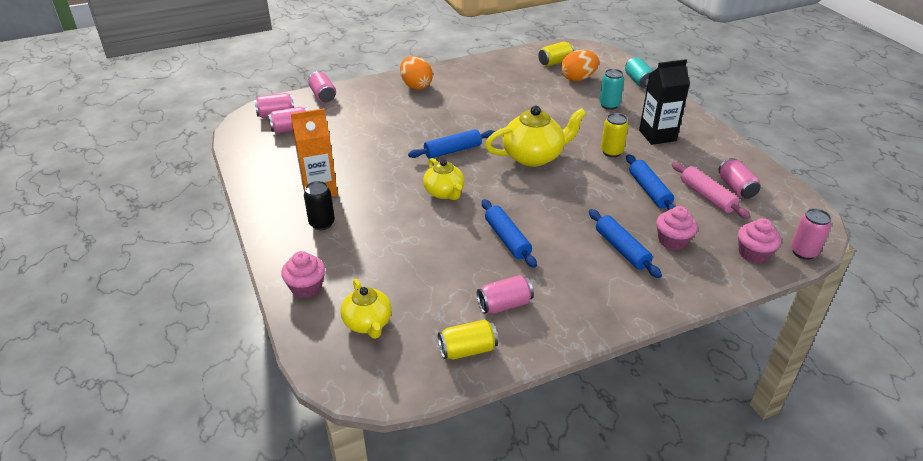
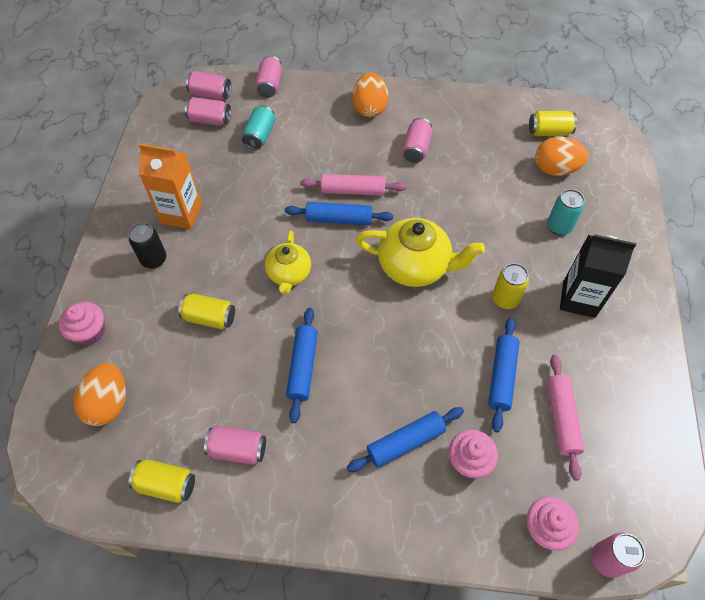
camera: 30 degrees right, 20 degrees up
yellow teapot [341,278,392,339] -> orange egg [73,363,126,426]
blue rolling pin [589,209,662,278] -> blue rolling pin turned 60 degrees clockwise [347,407,464,472]
turquoise can [625,57,653,88] -> turquoise can moved to [242,105,275,150]
pink can [718,158,760,199] -> pink can moved to [402,118,432,163]
none -> yellow can [178,294,235,330]
none -> pink rolling pin [300,174,406,196]

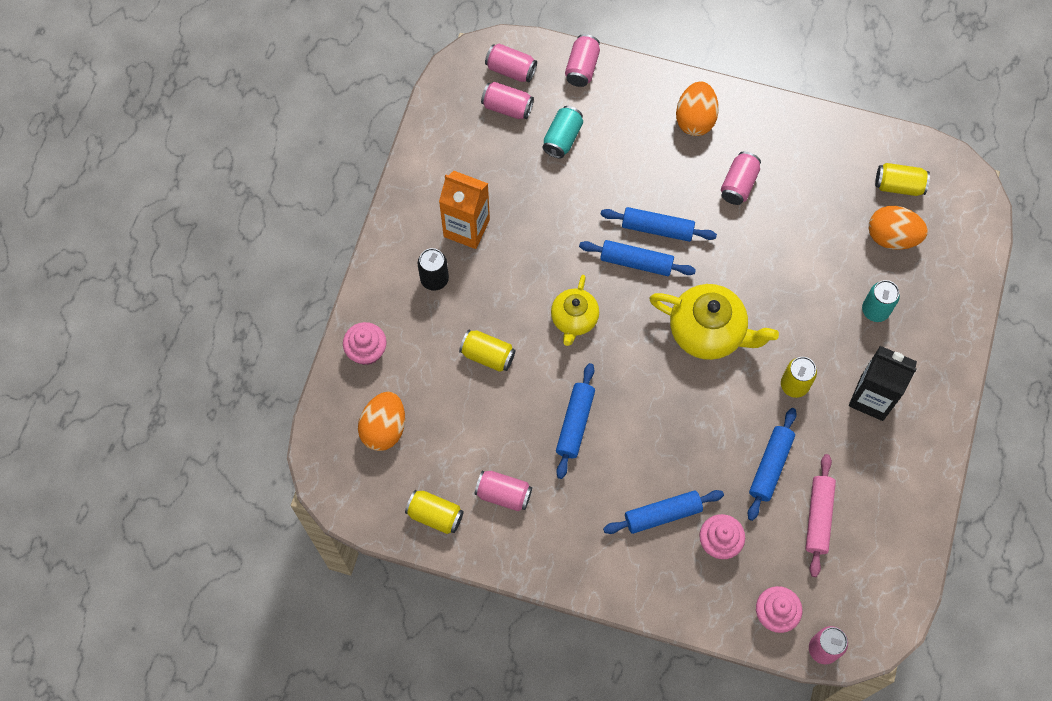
camera: 10 degrees right, 10 degrees up
pink rolling pin [300,174,406,196] -> blue rolling pin [600,207,717,242]

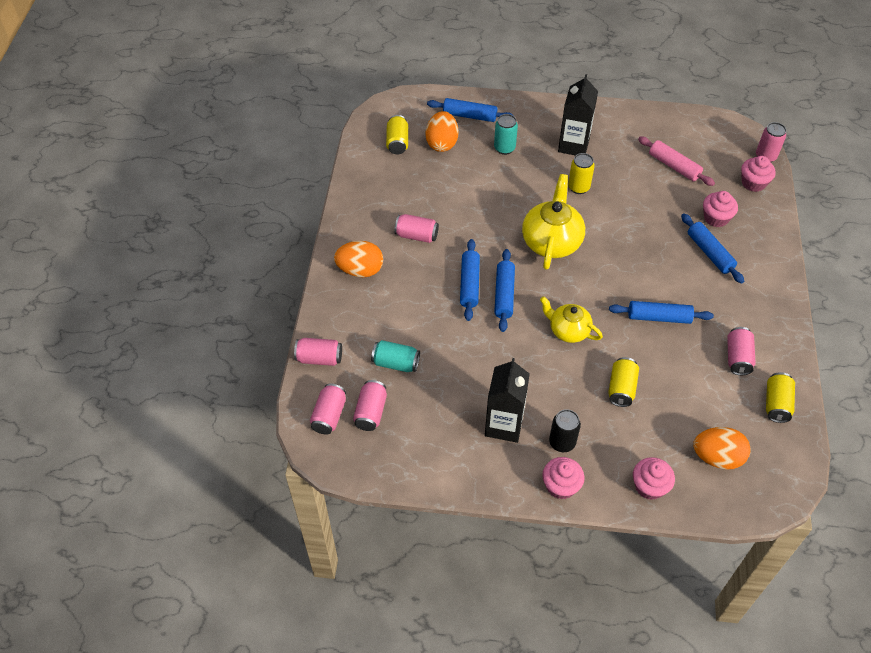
camera: 100 degrees left, 15 degrees down
orange carton [439,171,490,249] -> black carton [485,358,530,443]
yellow teapot [551,275,599,346] -> yellow teapot turned 150 degrees counterclockwise [540,296,603,343]
blue rolling pin [748,408,797,521] -> blue rolling pin moved to [427,98,514,122]
pink rolling pin [806,454,836,577] -> pink rolling pin turned 45 degrees clockwise [638,136,715,186]
none -> pink cupcake [542,457,585,499]

